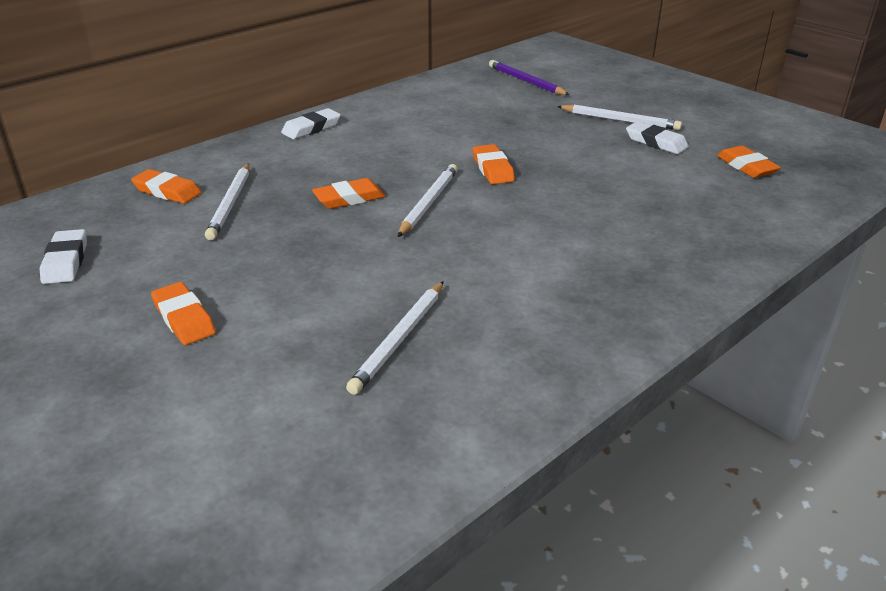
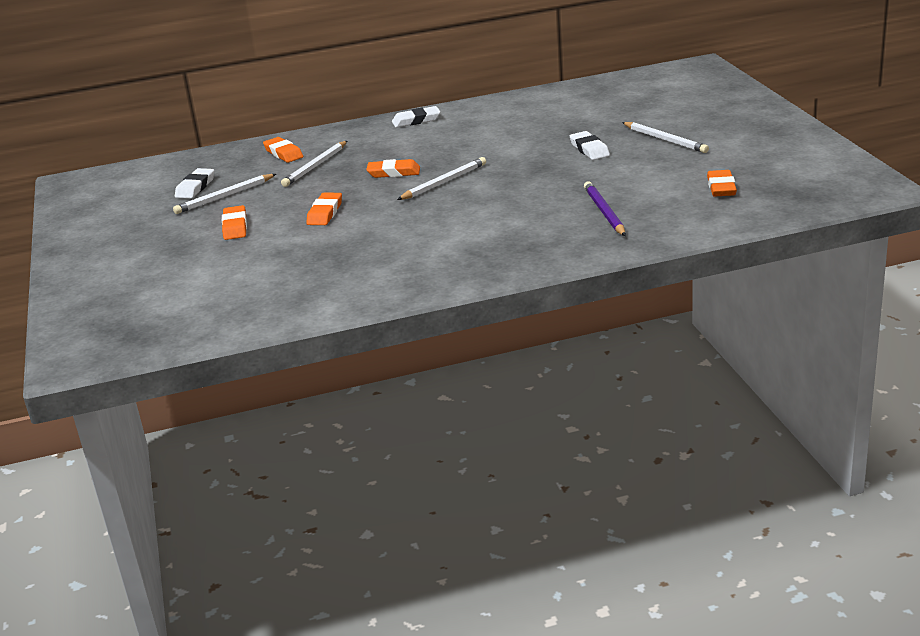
camera: 30 degrees right, 5 degrees down
white pencil [346,281,444,395] -> white pencil moved to [173,174,276,214]
orange eraser [473,144,515,184] -> orange eraser moved to [306,193,342,225]
purple pencil [489,60,570,95] -> purple pencil moved to [584,181,626,236]
white eraser [626,121,689,154] -> white eraser moved to [570,131,610,160]

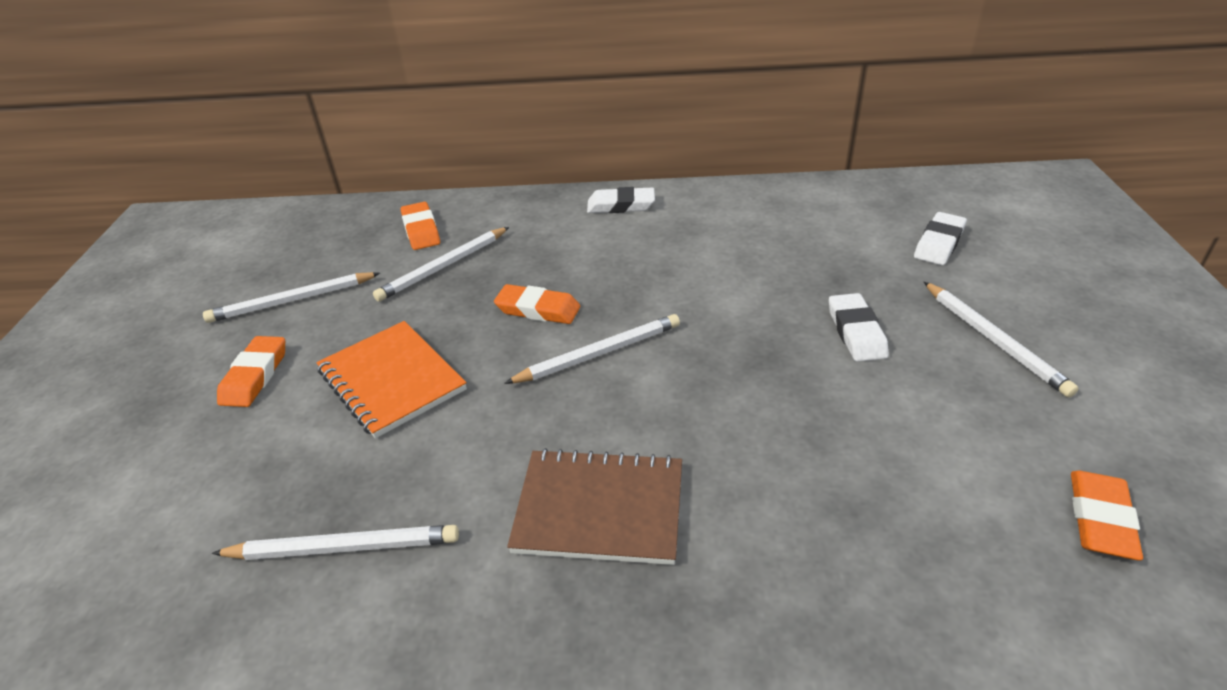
camera: 15 degrees right, 10 degrees up
white eraser [175,168,214,199] -> white eraser moved to [914,212,967,265]
orange eraser [306,193,342,225] -> orange notebook [316,321,467,438]
purple pencil [584,181,626,236] -> none
none -> white pencil [212,525,459,560]
none -> brown notebook [507,448,682,565]

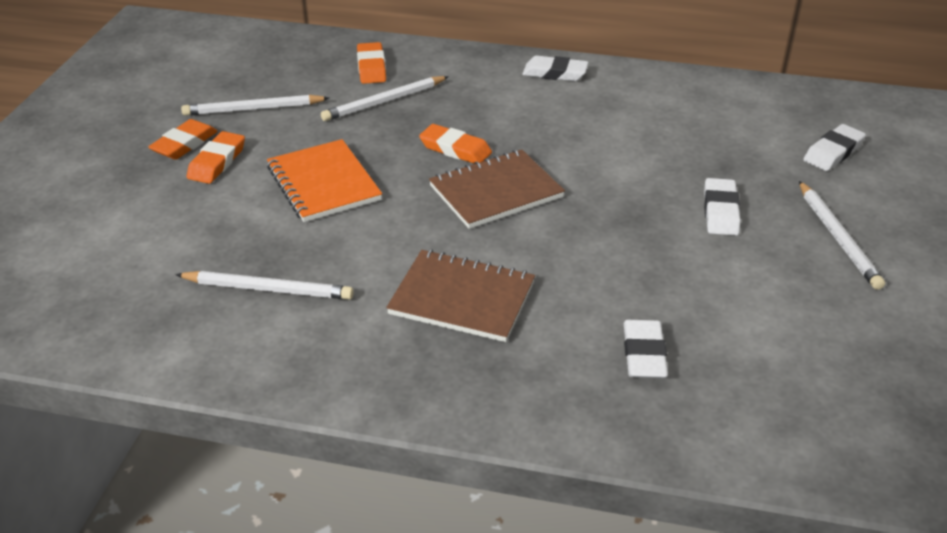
camera: 10 degrees right, 0 degrees up
white pencil [504,314,680,384] -> brown notebook [429,150,565,229]
orange eraser [1071,471,1143,560] -> orange eraser moved to [148,119,218,160]
none -> white eraser [624,320,668,379]

